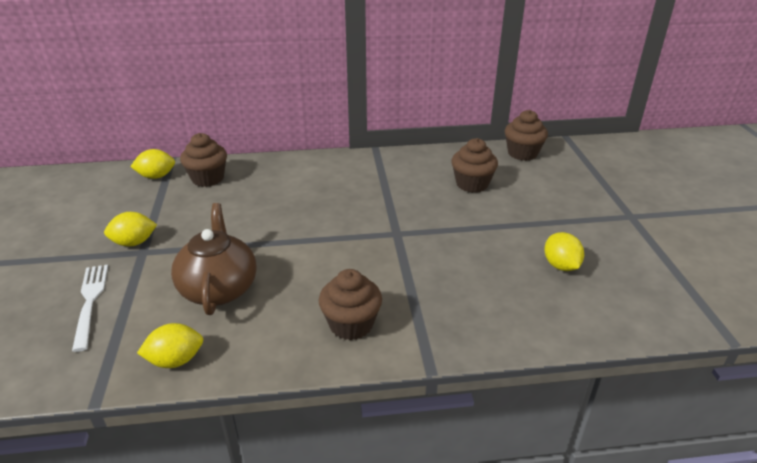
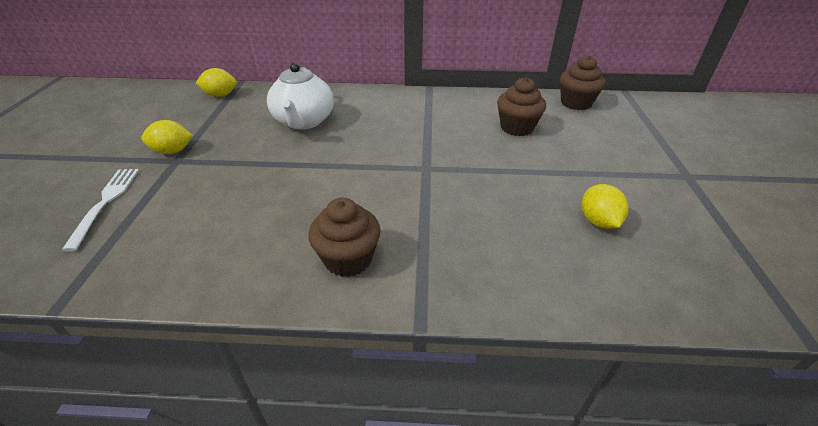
camera: 10 degrees right, 5 degrees up
yellow lemon [137,323,203,368] -> none
brown teapot [171,203,257,315] -> none
brown cupcake [180,133,227,187] -> none
none -> white teapot [267,63,334,130]

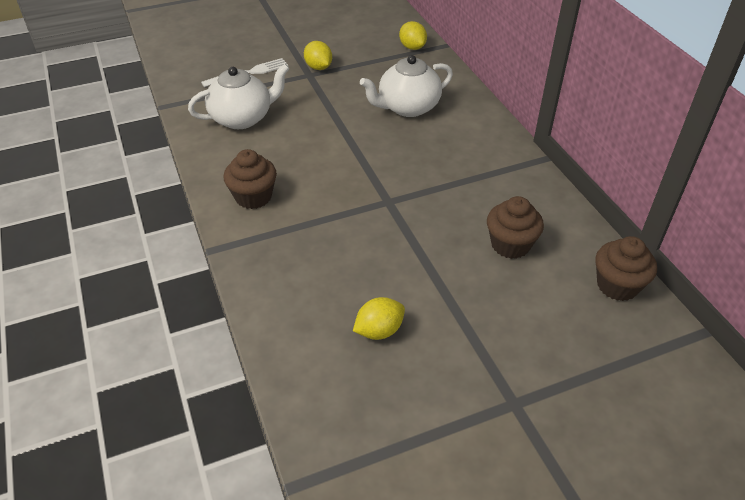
camera: 65 degrees right, 5 degrees up
none -> white teapot [188,64,290,129]

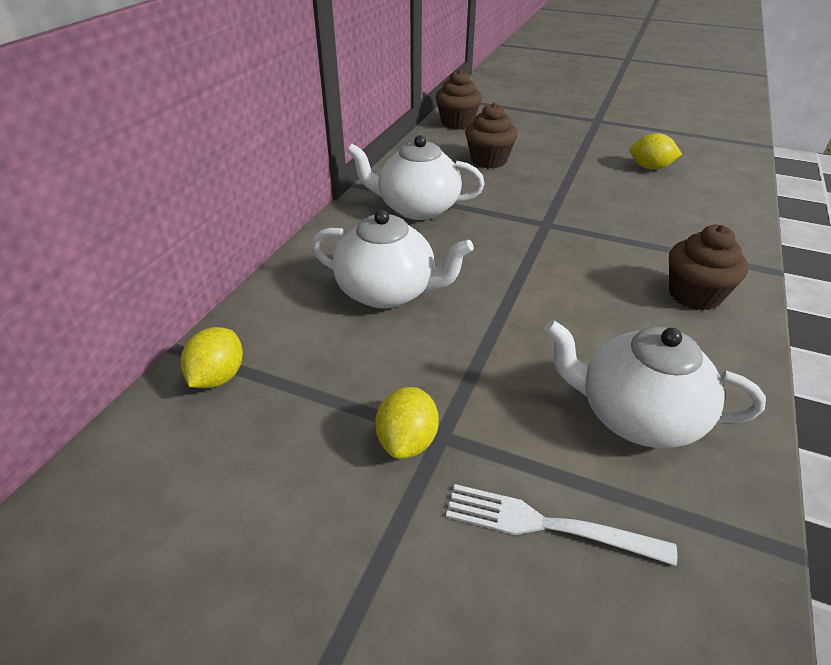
camera: 135 degrees left, 5 degrees down
none -> white teapot [347,135,485,220]

